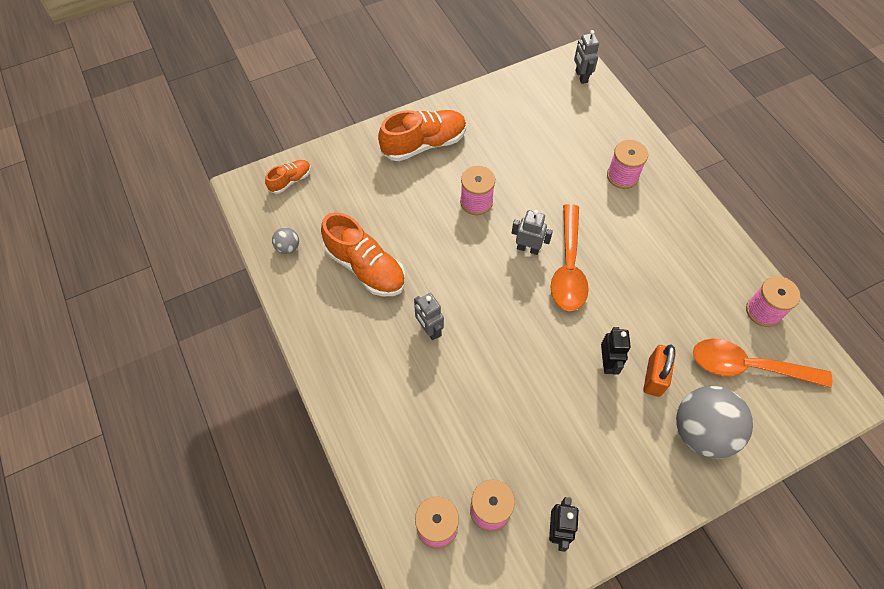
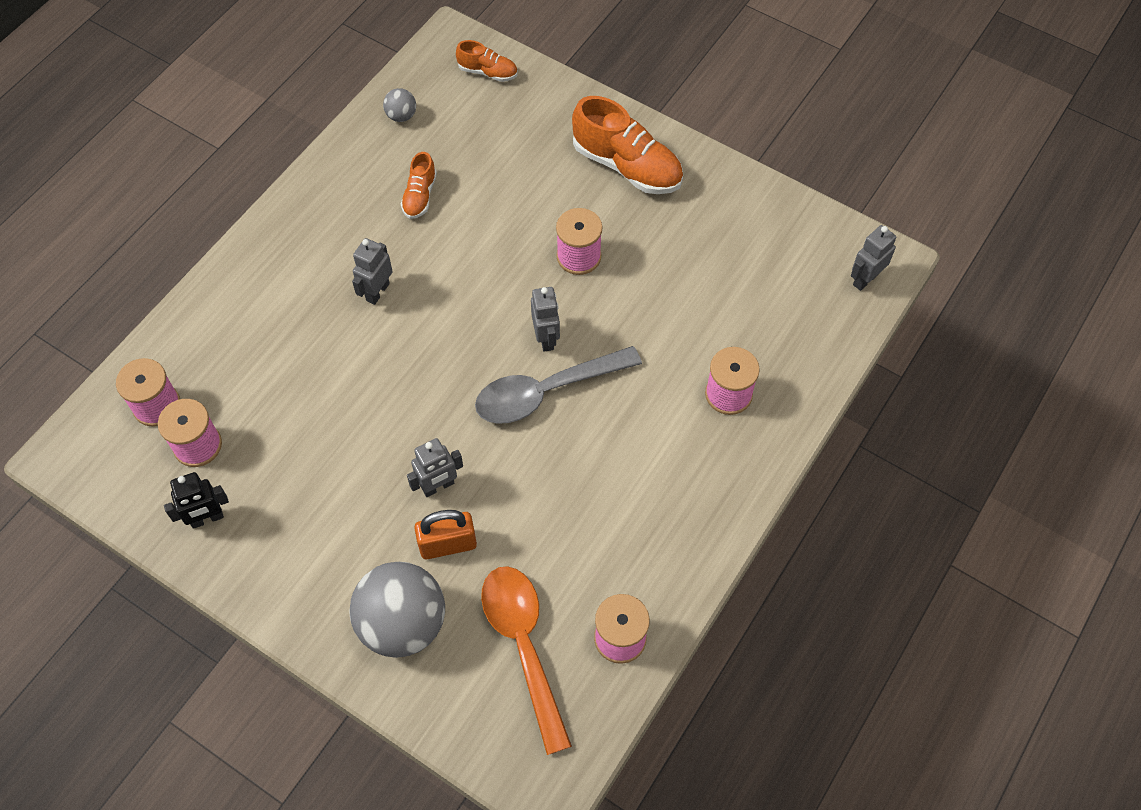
camera: 60 degrees right, 0 degrees up
orange shoe [321,212,405,296] -> orange shoe [401,152,437,219], size x0.53
orange spoon [550,204,589,311] -> grey spoon [475,346,642,424]
black robot [601,327,631,375] -> grey robot [407,438,463,497]

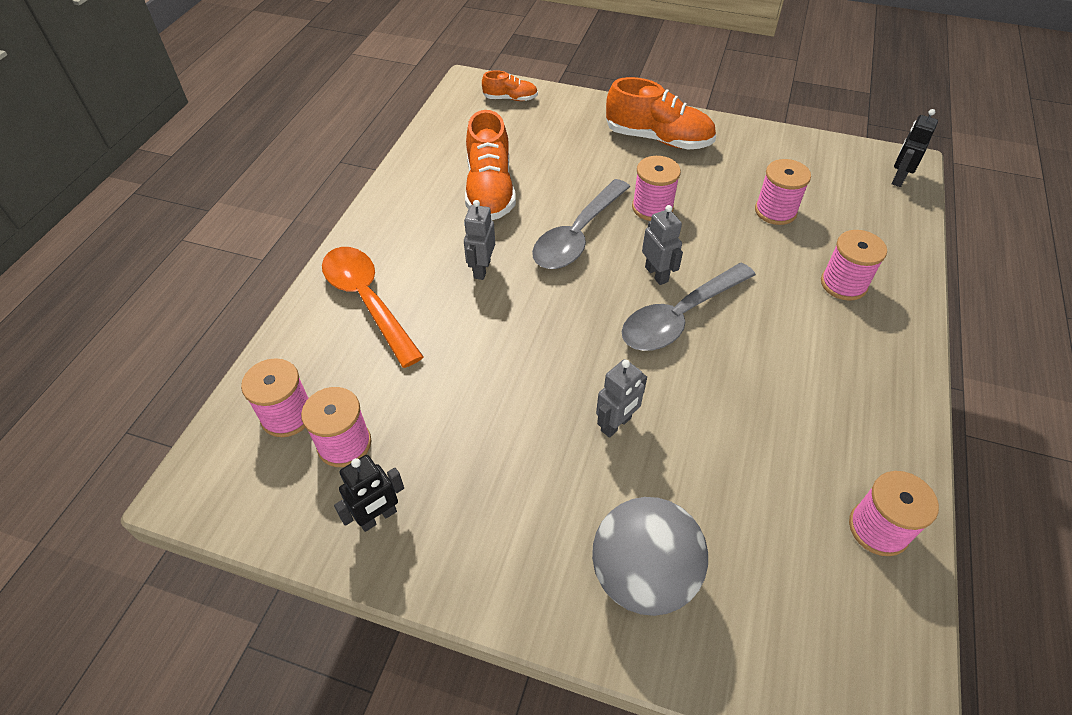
camera: 15 degrees left, 10 degrees down
grey ball [383,88,416,122] -> none
orange shoe [401,152,437,219] -> orange shoe [465,110,516,221], size x1.90
orange padlock [414,510,477,559] -> none
orange spoon [481,566,572,755] -> orange spoon moved to [322,247,424,368]
grey robot [851,225,896,291] -> black robot [892,109,938,187]
none -> grey spoon [532,179,630,269]
none -> pink spool [755,159,811,225]

